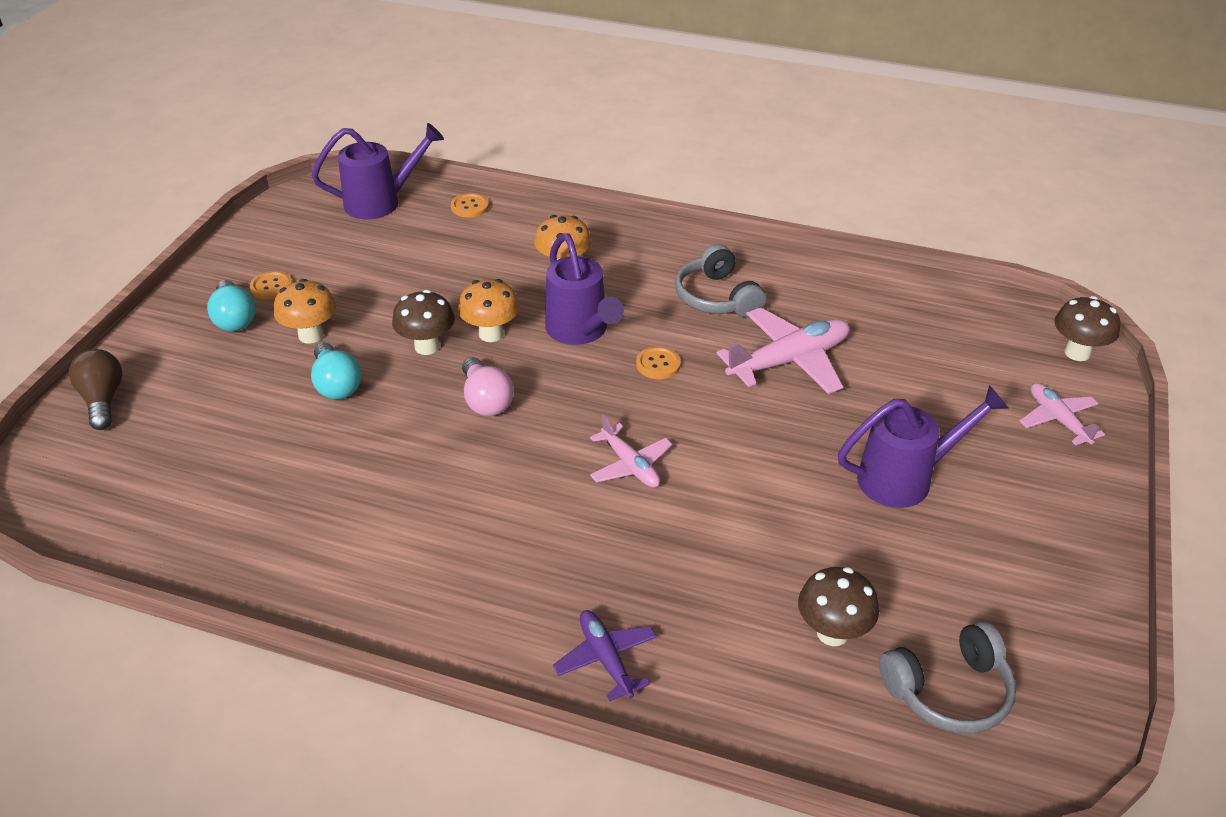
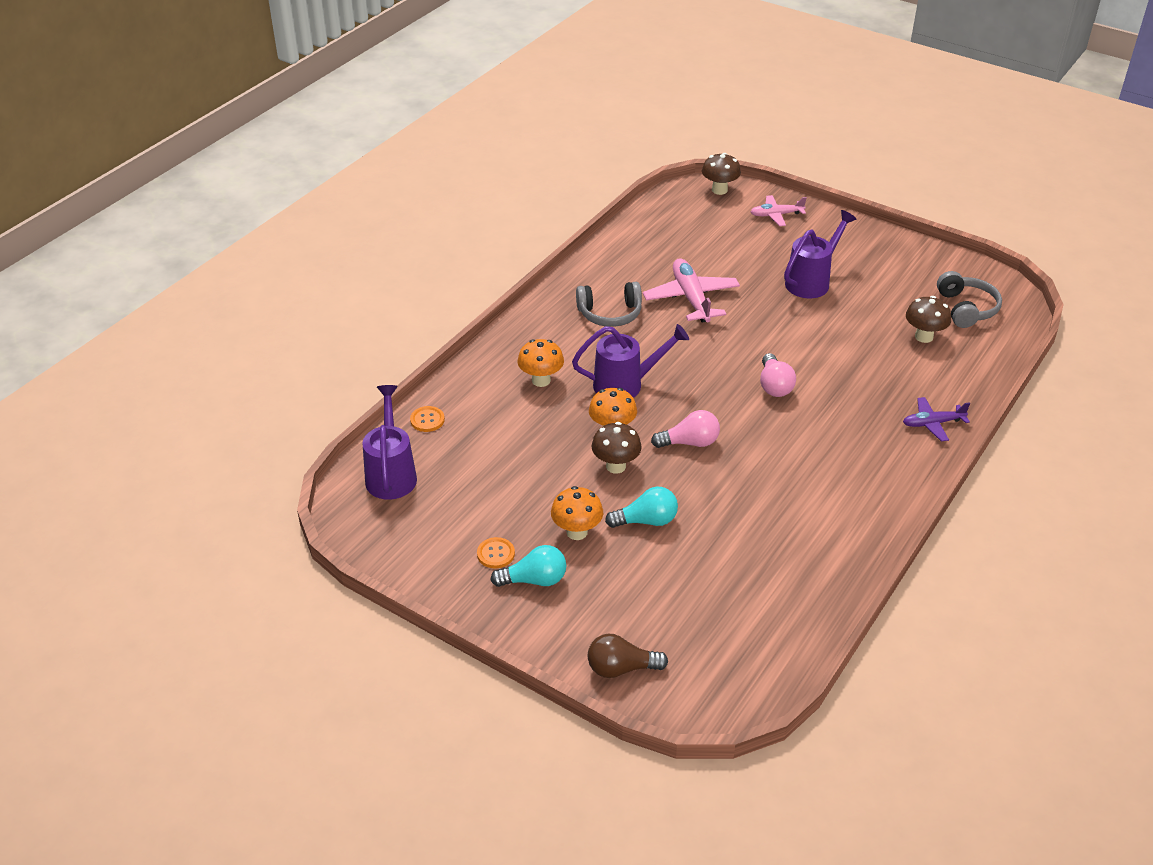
camera: 75 degrees left, 0 degrees up
pink plane [590,414,672,487] -> pink light bulb [760,353,796,397]
orange button [636,346,681,379] -> none
purple watering can [838,385,1009,508] -> purple watering can turned 45 degrees clockwise [784,210,857,298]

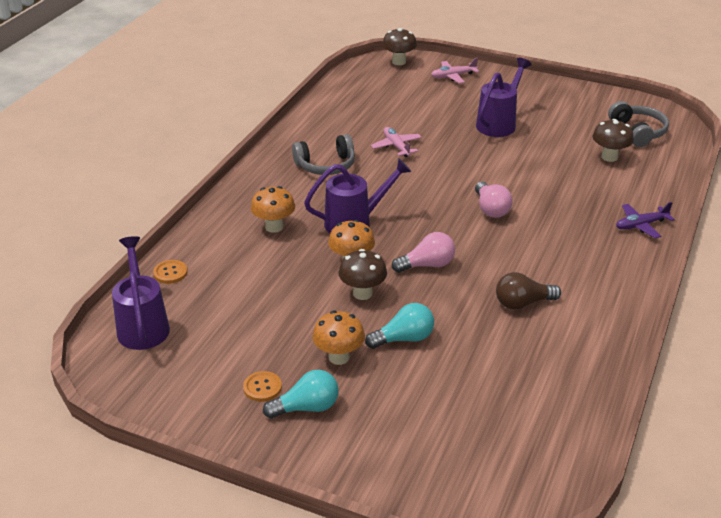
camera: 10 degrees left, 5 degrees down
brown light bulb [588,634,668,678] -> brown light bulb moved to [496,272,561,310]
pink plane [643,258,740,322] -> pink plane [371,127,422,157], size x0.59

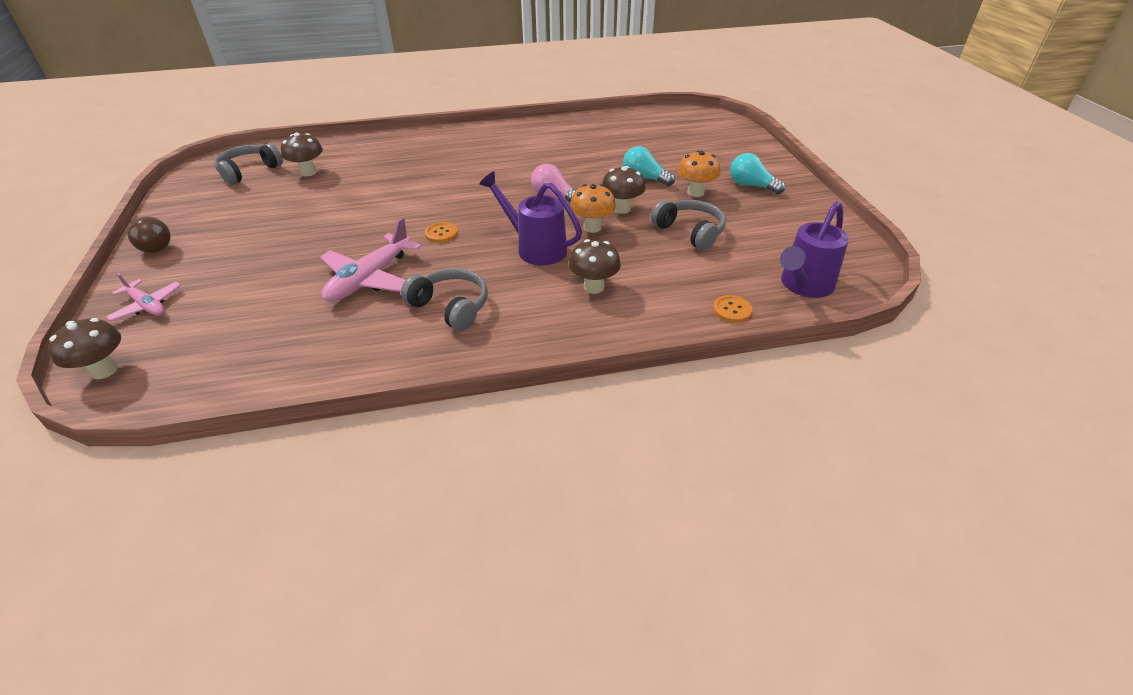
camera: 125 degrees left, 5 degrees up
orange button [243,371,282,402] -> orange button moved to [425,222,458,243]
orange mushroom [251,186,295,233] -> brown mushroom [569,239,621,294]
pink plane [371,127,422,157] -> pink plane [320,217,422,302], size x1.68
pink light bulb [475,182,513,218] -> none
purple watering can [476,58,532,137] -> none
brown light bulb [496,272,561,310] -> brown light bulb moved to [127,216,171,253]
purple plane [616,202,675,238] -> none
none -> grey headphones [651,200,726,250]

